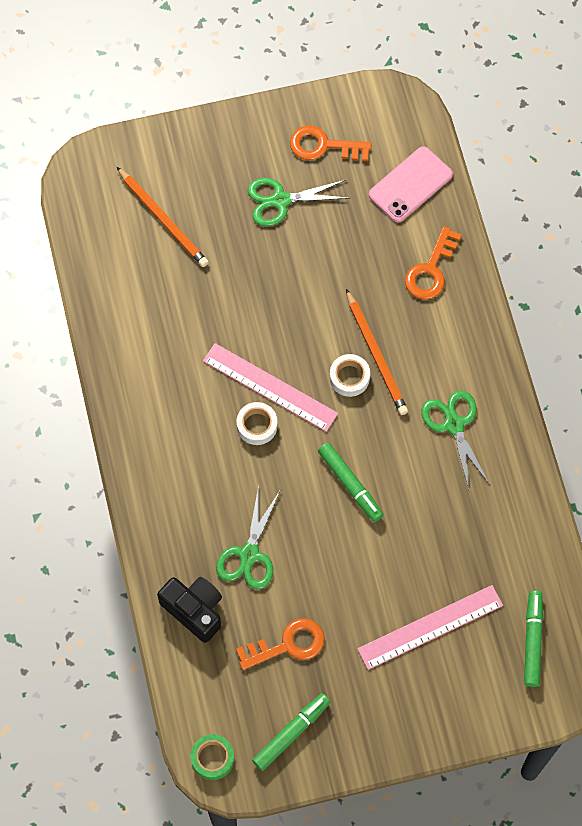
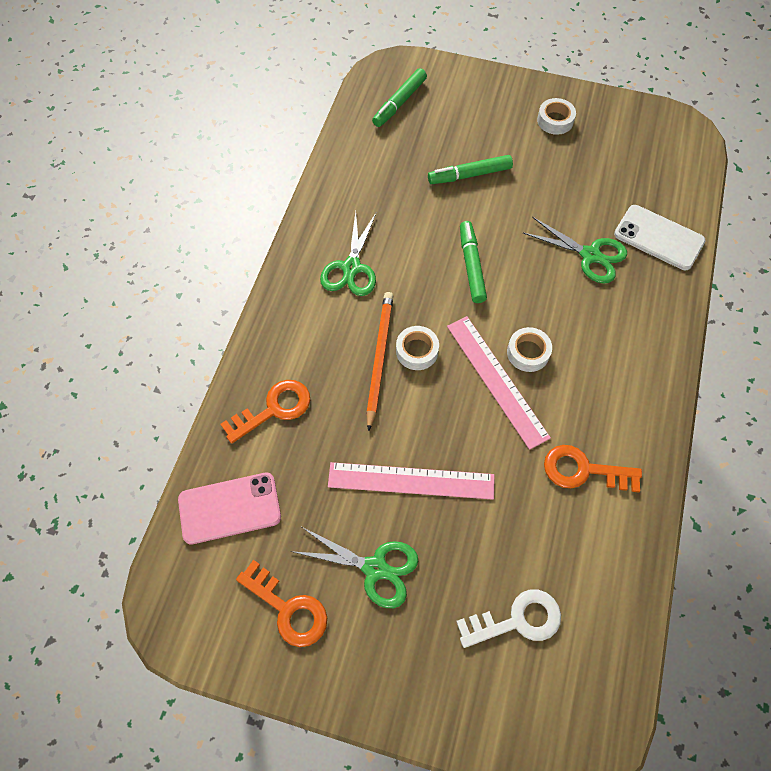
camera: 150 degrees left, 5 degrees down
orange pencil [117,167,209,267] -> white key [456,589,561,648]
black camera [157,577,222,643] -> white phone [614,205,706,270]
green tape [191,734,234,780] -> none
green scissors [216,485,281,590] -> green scissors turned 75 degrees clockwise [523,217,627,284]
orange key [236,618,325,670] -> orange key moved to [544,445,642,492]
green marker [252,693,330,771] -> green marker moved to [428,155,513,184]
pink ruler [357,585,503,670] -> pink ruler moved to [328,462,494,500]
none -> white tape [537,98,576,135]

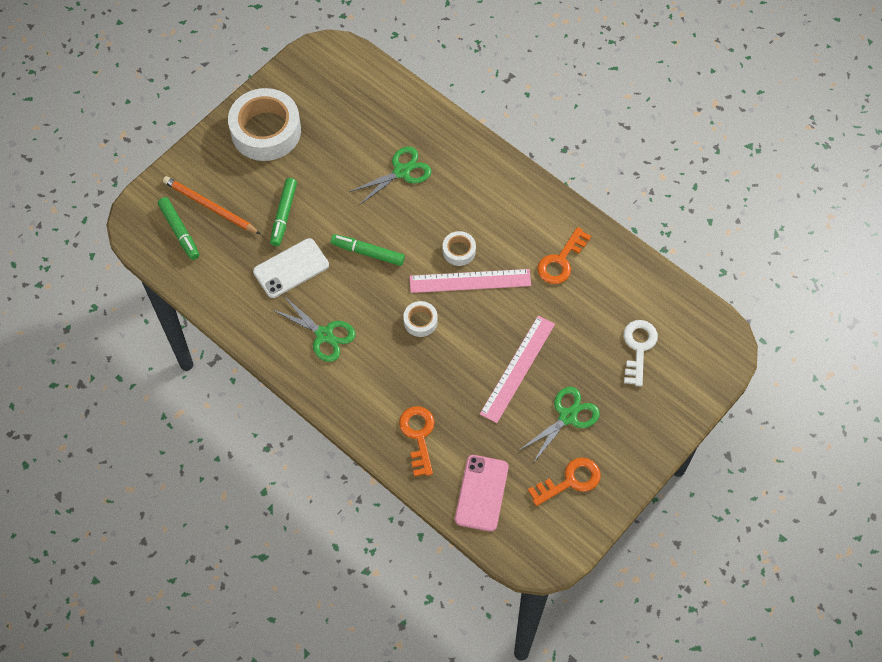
camera: 65 degrees left, 0 degrees up
orange pencil [366,292,393,431] -> orange pencil moved to [163,176,261,234]
white tape [537,98,576,135] -> white tape [228,88,301,161], size x2.20
white phone [614,205,706,270] -> white phone moved to [253,238,329,298]

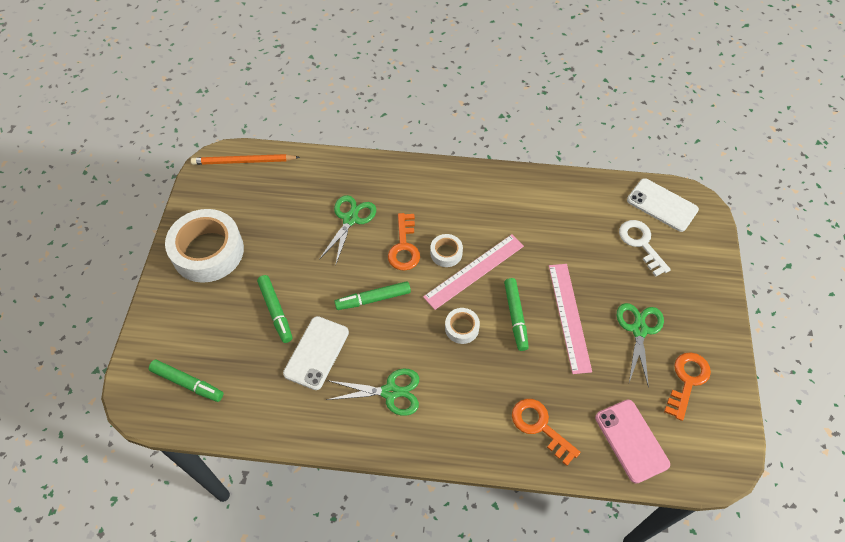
camera: 35 degrees left, 5 degrees down
orange pencil [163,176,261,234] -> orange pencil moved to [191,154,300,165]
orange key [537,227,591,284] -> orange key moved to [388,213,420,271]
none -> green marker [504,278,529,351]
none -> white phone [627,178,699,232]

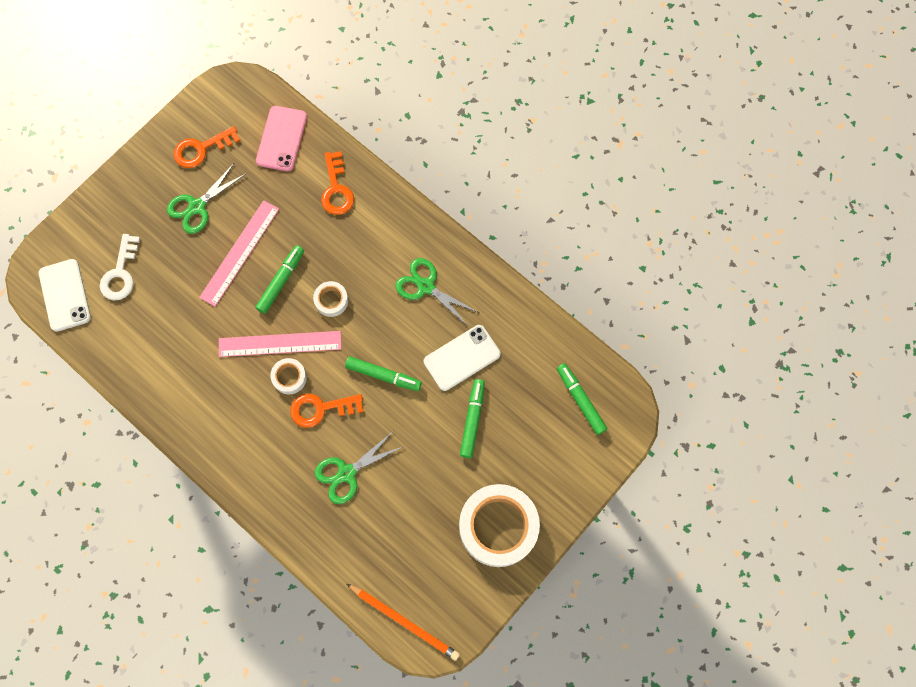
camera: 145 degrees left, 15 degrees up
orange key [388,213,420,271] -> orange key turned 135 degrees counterclockwise [290,393,363,428]

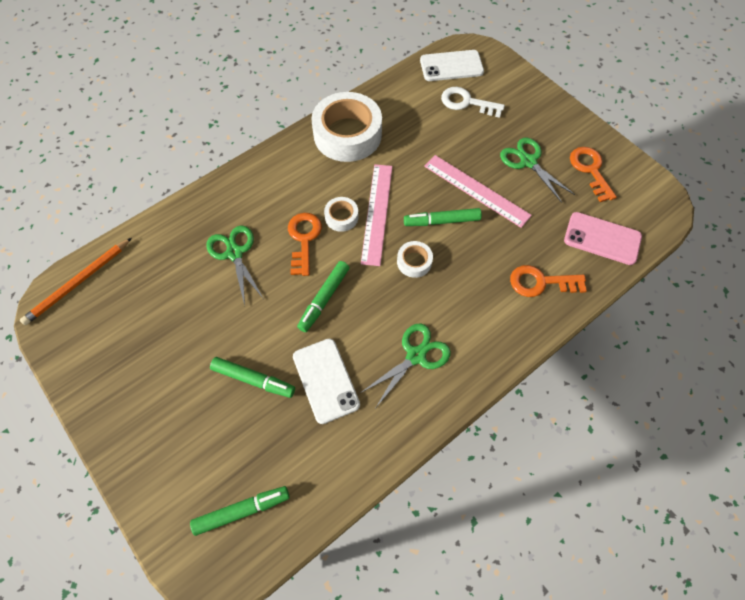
camera: 100 degrees right, 10 degrees down
green marker [255,245,304,314] -> green marker turned 135 degrees clockwise [404,208,482,226]
white tape [459,484,540,567] -> white tape moved to [311,92,382,162]

